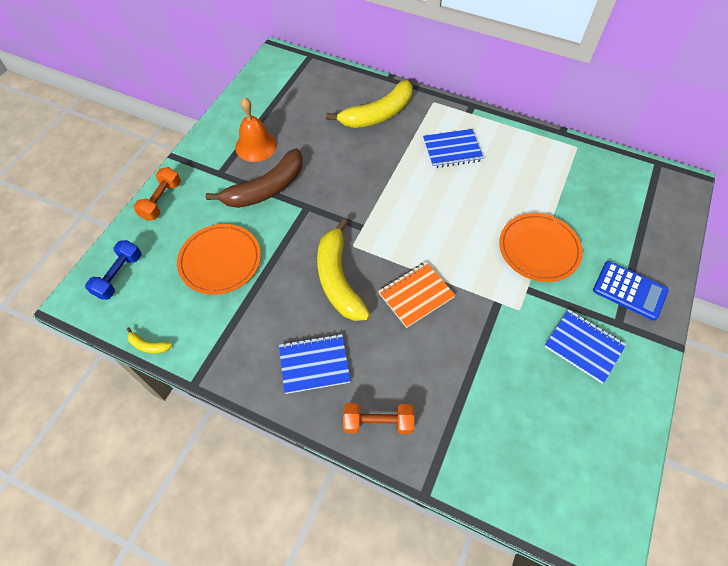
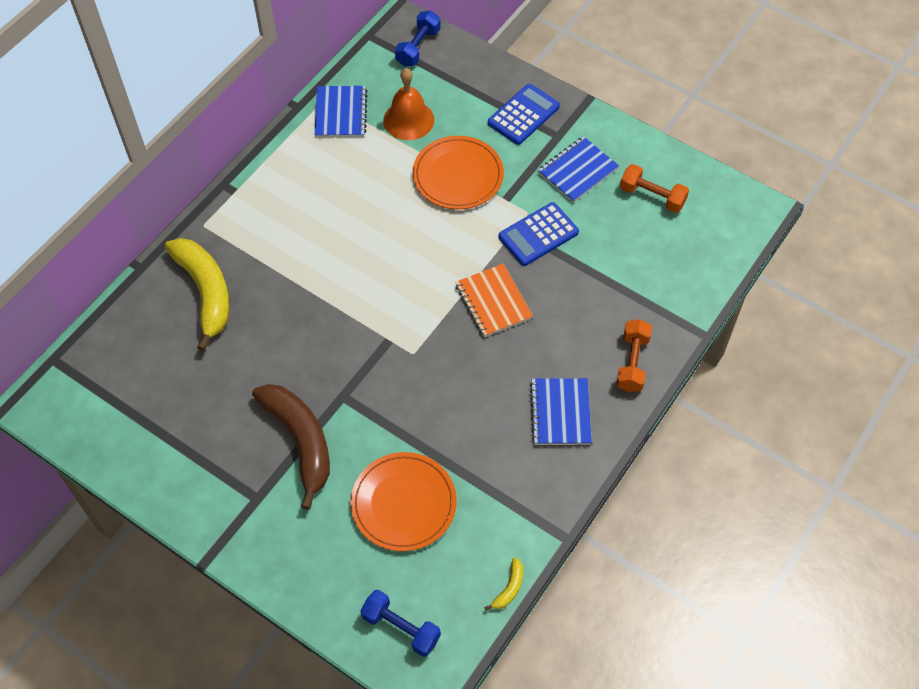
camera: 80 degrees left, 0 degrees up
orange dumbbell [133,167,181,221] -> orange dumbbell moved to [620,164,689,213]
orange bell [235,97,277,162] -> orange bell moved to [383,68,434,140]
yellow banana [317,218,370,321] -> none
blue notebook [423,129,484,168] -> blue notebook moved to [314,86,368,137]
none -> blue dumbbell [395,11,441,67]
none -> blue calculator [498,202,579,266]

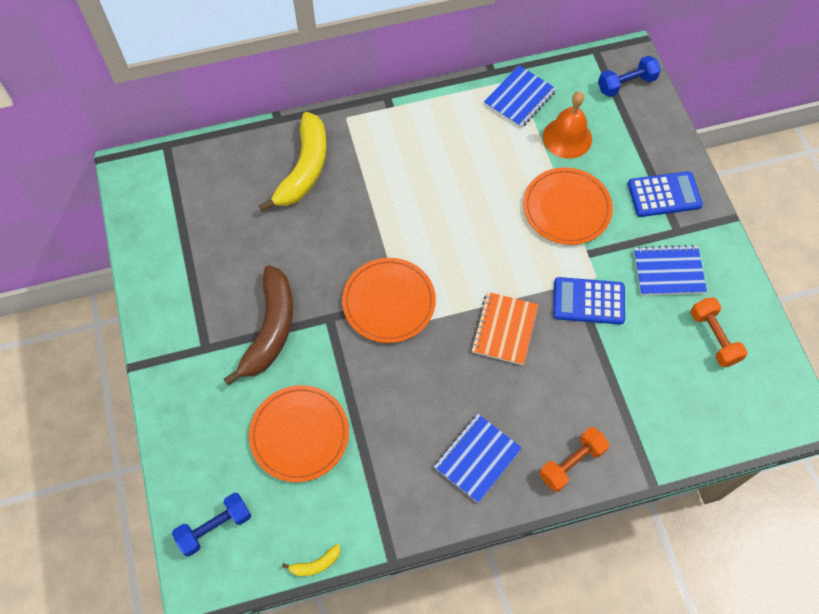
camera: 40 degrees right, 5 degrees up
blue dumbbell [361,590,441,657] -> blue dumbbell turned 75 degrees clockwise [172,493,251,556]
none -> orange plate [342,258,436,343]

